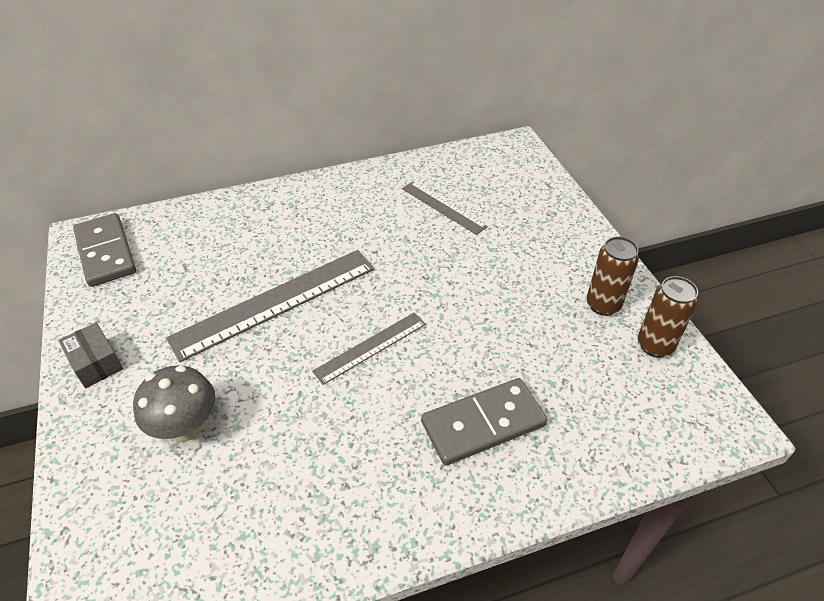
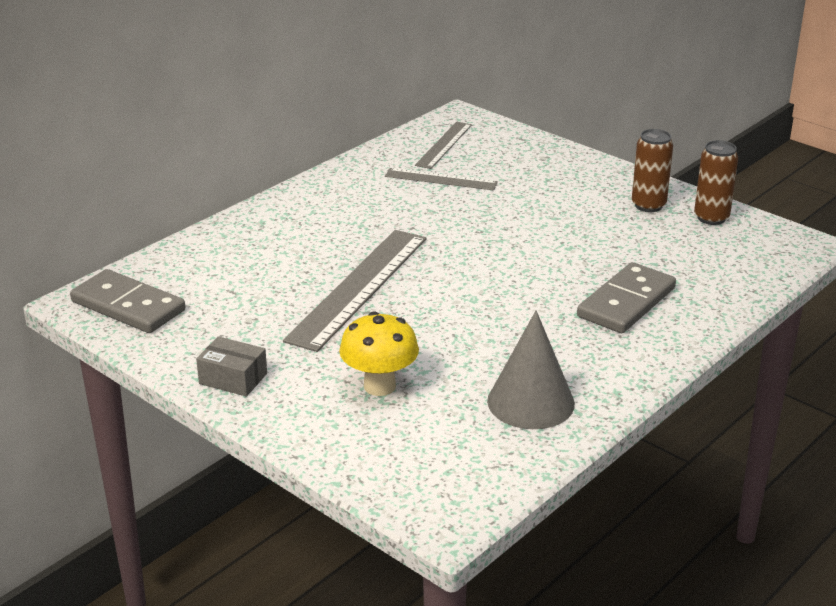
camera: 30 degrees left, 15 degrees down
grey mushroom [133,366,215,442] -> yellow mushroom [339,312,419,396]
grey ruler [312,312,426,385] -> grey ruler moved to [415,122,472,169]
none -> grey cone [487,310,575,429]

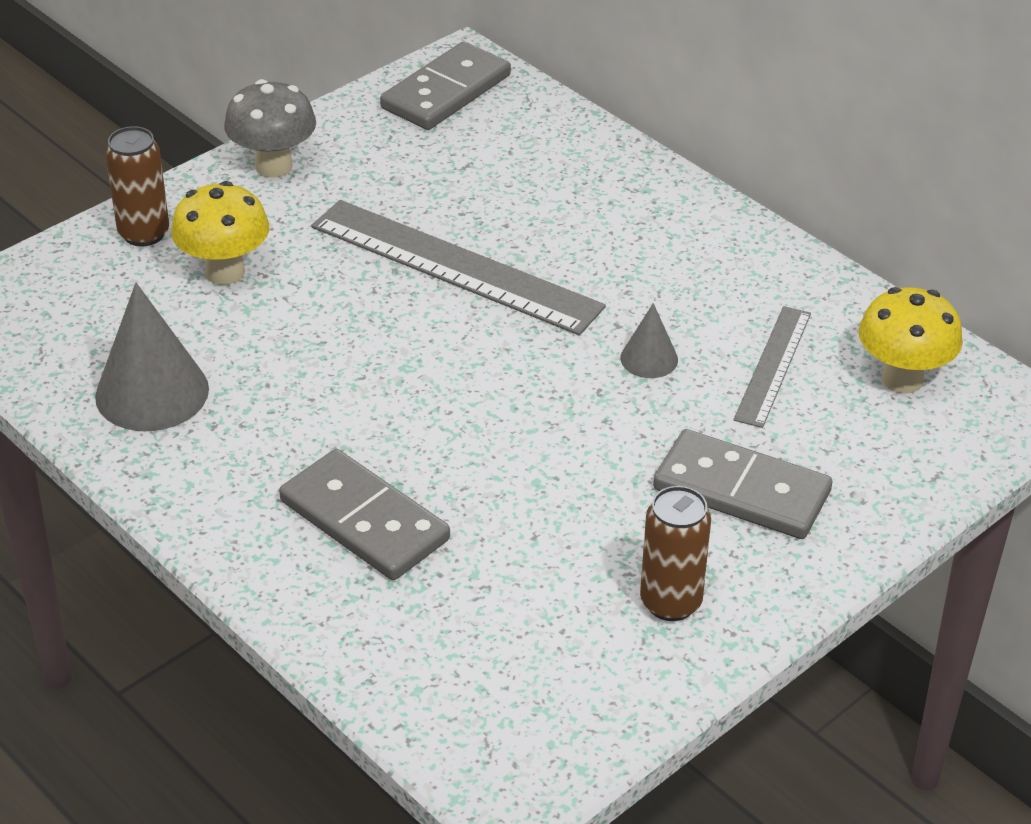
camera: 95 degrees right, 10 degrees up
grey box [196,336,267,397] -> grey mushroom [224,79,316,178]
grey ruler [415,122,472,169] -> yellow mushroom [859,287,963,394]
brown can [694,140,738,225] -> brown can moved to [105,126,169,247]
none -> grey cone [621,303,678,378]
none -> grey domino [653,429,832,539]

